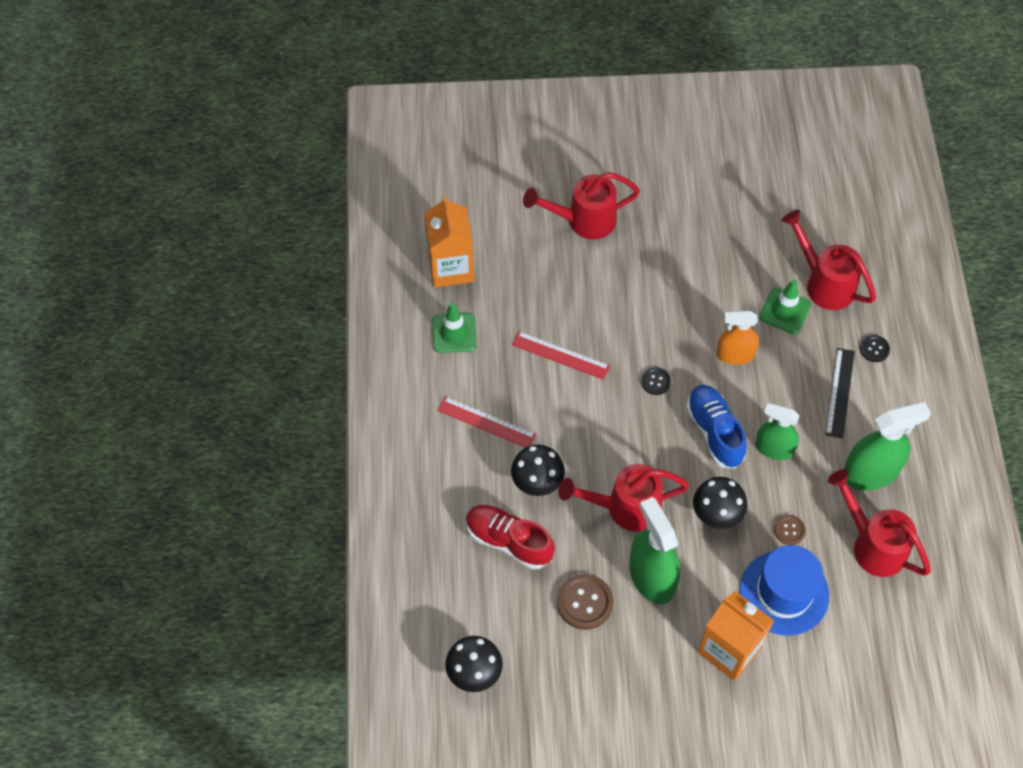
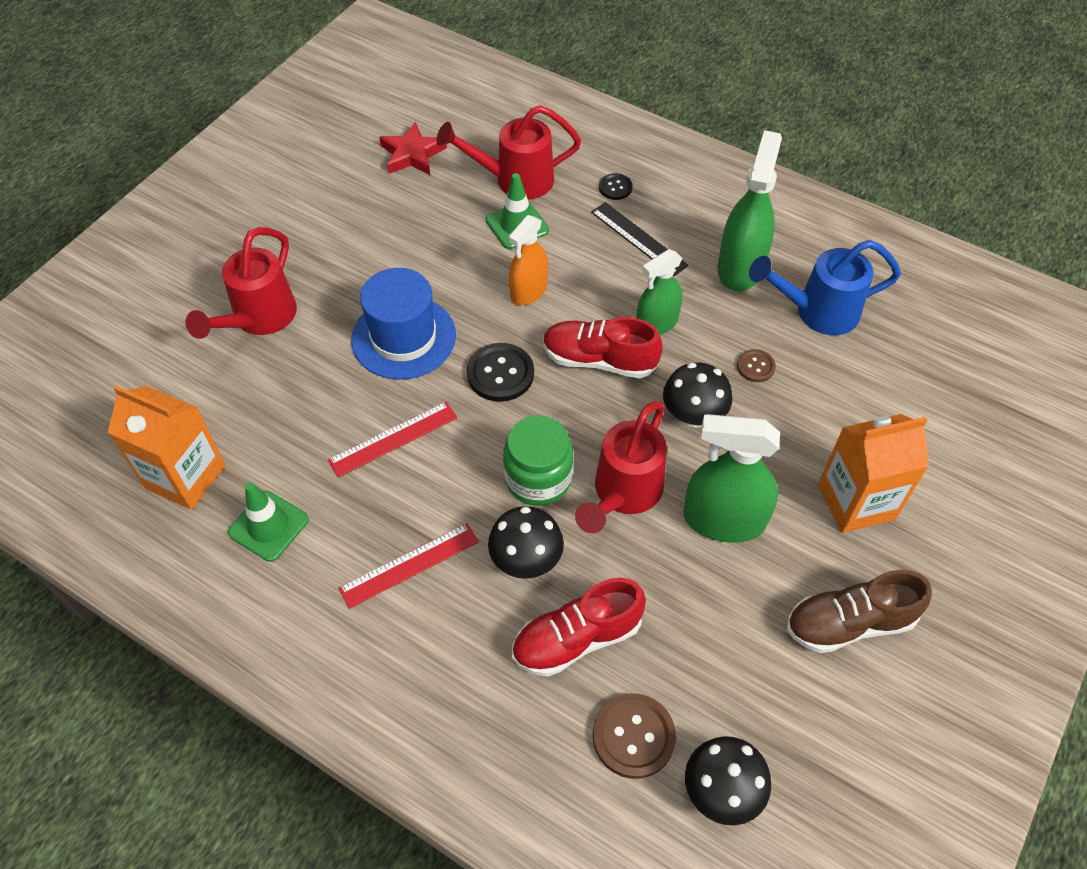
camera: 55 degrees left, 5 degrees down
brown button [557,574,613,630] -> brown button moved to [593,693,676,779]
black button [641,367,671,395] -> black button [467,343,534,402], size x1.77
blue shoe [686,385,747,469] -> red shoe [543,317,663,378]
blue hat [740,545,829,636] -> blue hat moved to [351,268,456,380]
red watering can [828,469,931,577] -> blue watering can [749,240,901,335]
none -> red star [379,122,447,175]
none -> green jar [503,415,573,506]
none -> brown shoe [786,570,932,653]

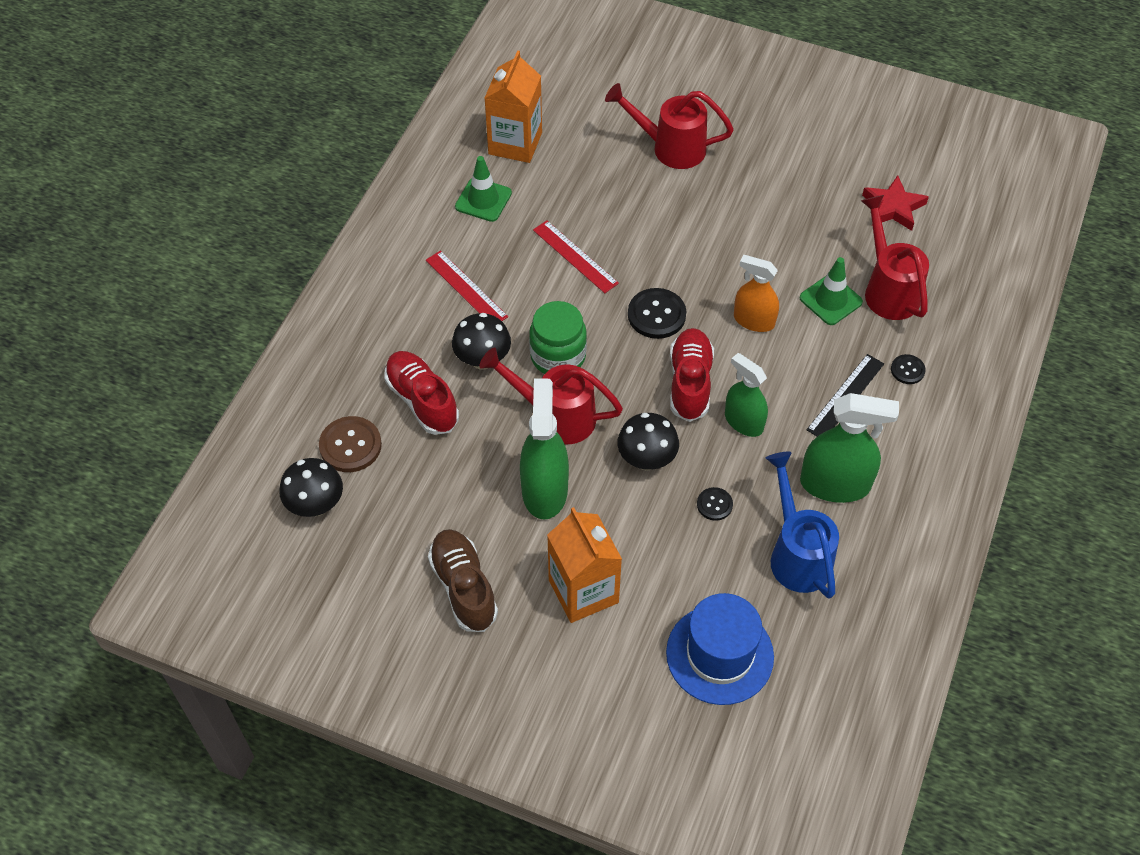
camera: 80 degrees right, 0 degrees up
blue hat [351,268,456,380] -> blue hat moved to [666,593,774,705]
brown button [737,349,776,382] -> black button [697,487,733,521]

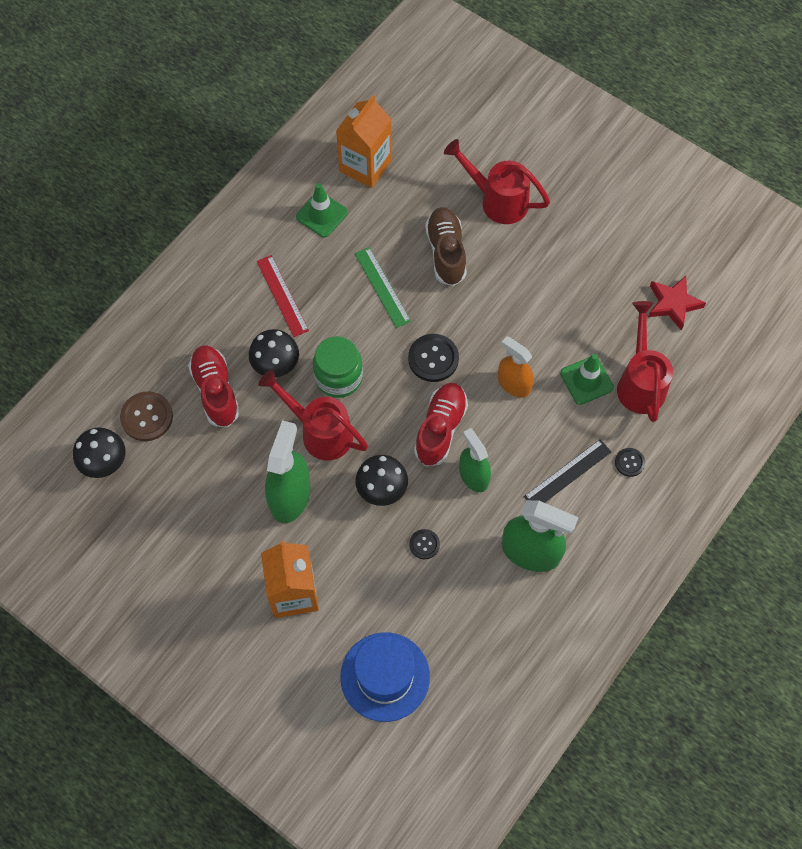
camera: 15 degrees right, 10 degrees up
brown shoe [428,529,498,632] -> brown shoe moved to [425,207,467,286]
red ruler [533,220,619,293] -> green ruler [355,247,411,328]
blue watering can [766,452,839,599] -> none

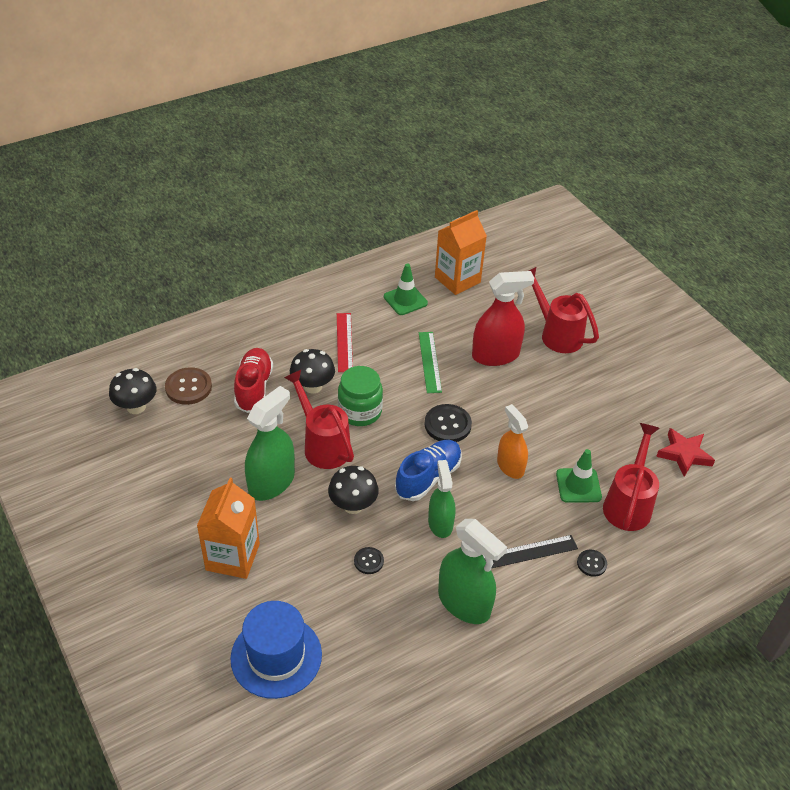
camera: 20 degrees right, 20 degrees down
red shoe [414,383,468,467] -> blue shoe [395,440,462,501]
brown shoe [425,207,467,286] -> red spray bottle [472,271,534,366]

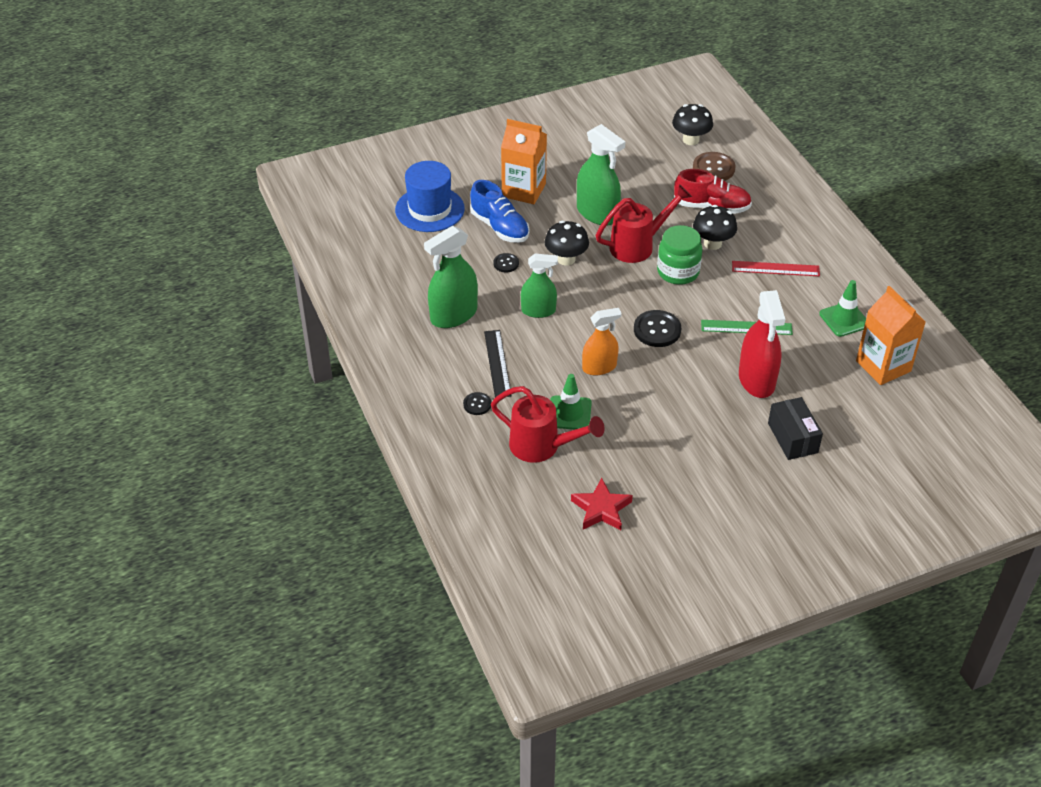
camera: 100 degrees right, 0 degrees up
blue shoe [395,440,462,501] -> blue shoe moved to [470,180,529,243]
red watering can [529,267,599,353] -> black box [768,397,823,460]

